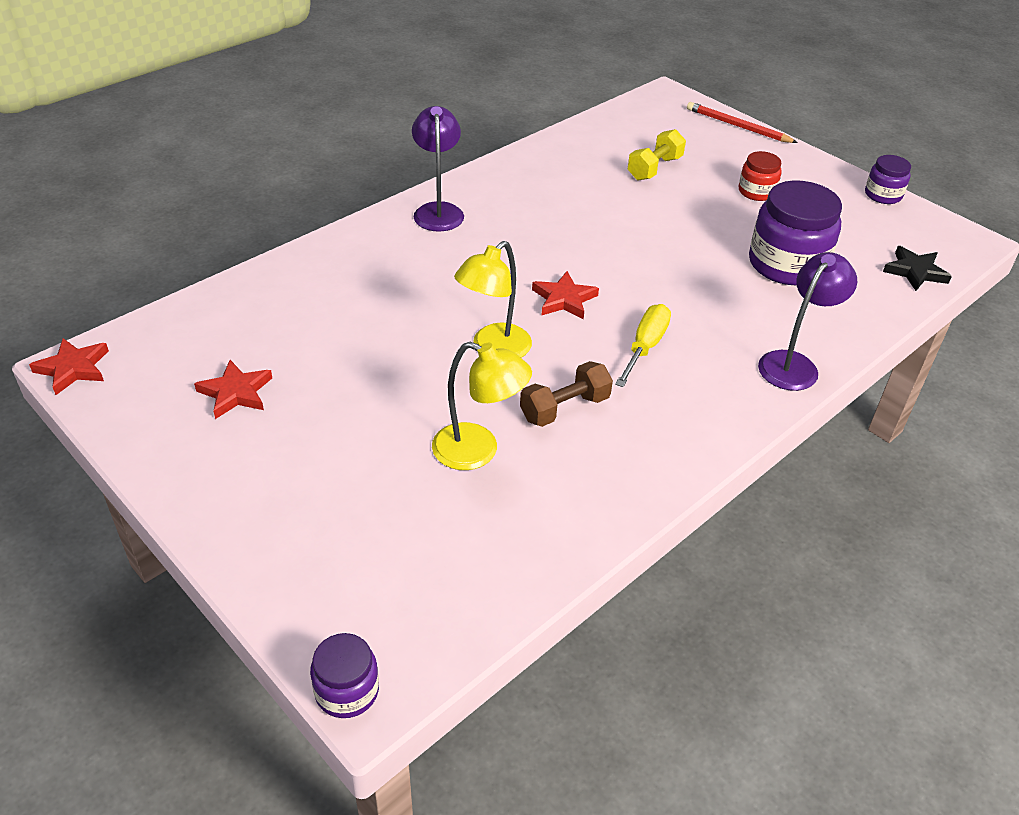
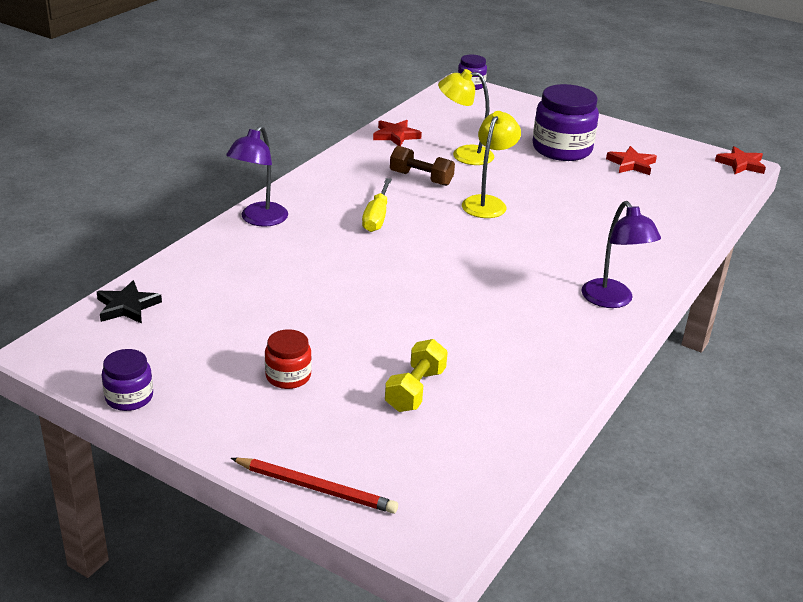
camera: 165 degrees right, 10 degrees down
brown dumbbell [520,361,613,427] -> brown dumbbell turned 75 degrees clockwise [390,146,455,186]
red star [532,271,599,319] -> red star moved to [373,120,422,146]
purple jar [749,180,842,286] -> purple jar moved to [533,84,599,161]

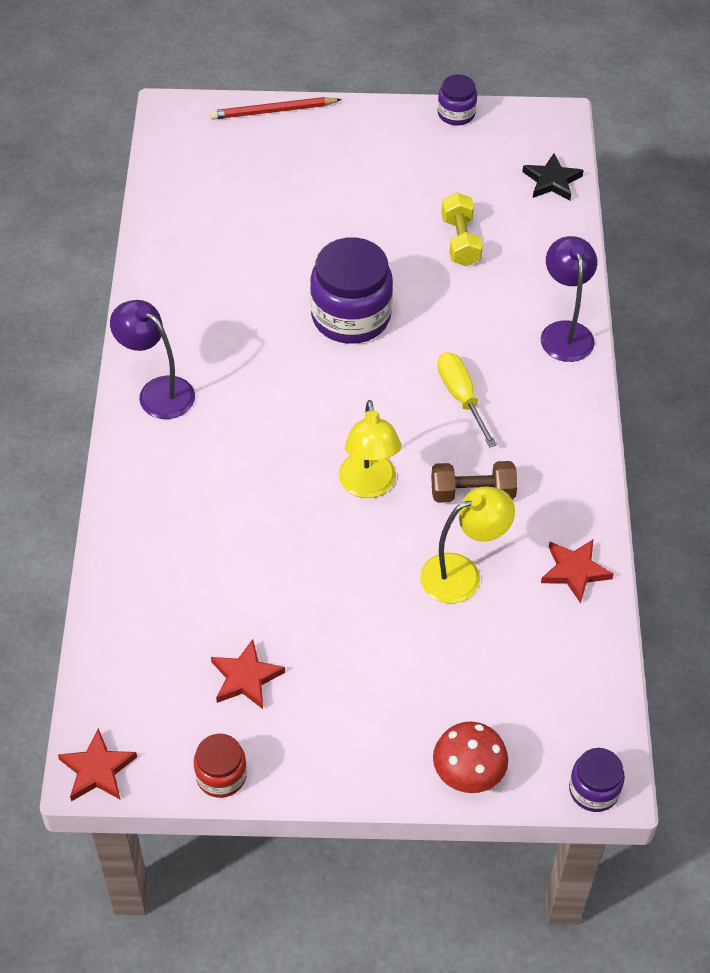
camera: 150 degrees right, 20 degrees up
red jar [265,329,312,389] -> red jar moved to [194,733,247,798]
yellow dumbbell [385,339,448,412] -> yellow dumbbell moved to [442,193,483,267]
purple jar [533,84,599,161] -> purple jar moved to [310,237,393,344]
none -> red mushroom [433,722,508,793]

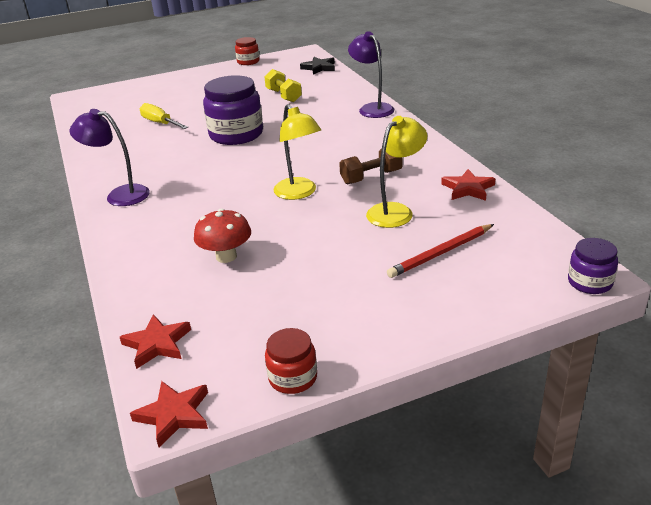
camera: 20 degrees left, 20 degrees down
red pencil [210,97,342,120] -> red pencil moved to [387,224,494,278]
red star [211,639,285,709] -> red star moved to [120,314,191,369]
red mushroom [433,722,508,793] -> red mushroom moved to [194,209,251,263]
yellow screwdriver [437,352,497,447] -> yellow screwdriver moved to [140,103,188,129]
purple jar [438,74,477,125] -> red jar [235,37,260,65]

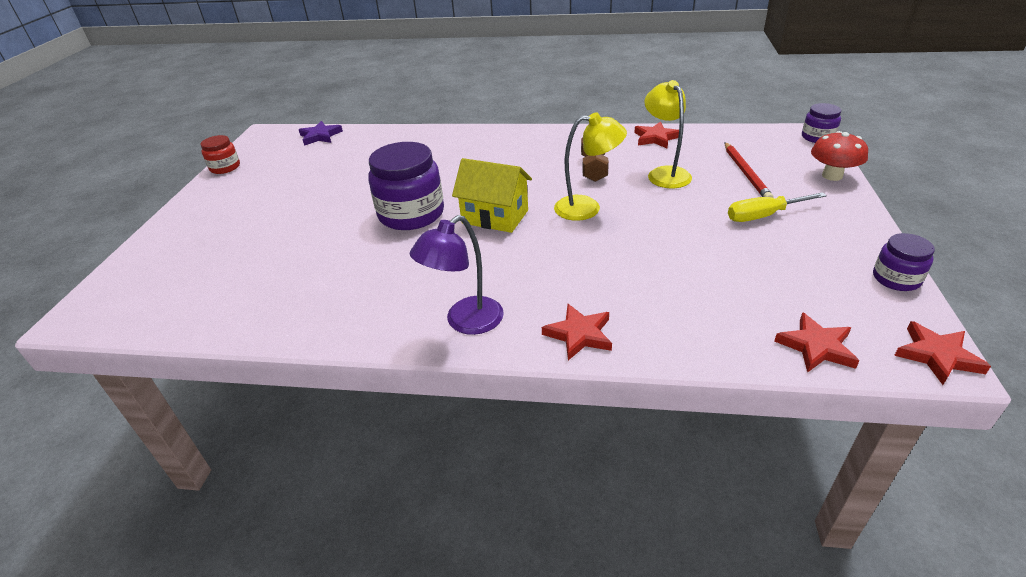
camera: 60 degrees left, 5 degrees up
yellow screwdriver [140,103,188,129] -> yellow screwdriver moved to [728,192,827,222]
red mushroom [194,209,251,263] -> red mushroom moved to [811,131,868,181]
yellow dumbbell [264,69,302,102] -> none
red jar [265,328,317,394] -> purple jar [873,233,935,291]
black star [300,57,335,75] -> purple star [299,121,343,146]
purple lamp [348,31,394,118] -> none
none -> yellow house [452,158,532,233]
none -> red star [542,304,612,360]

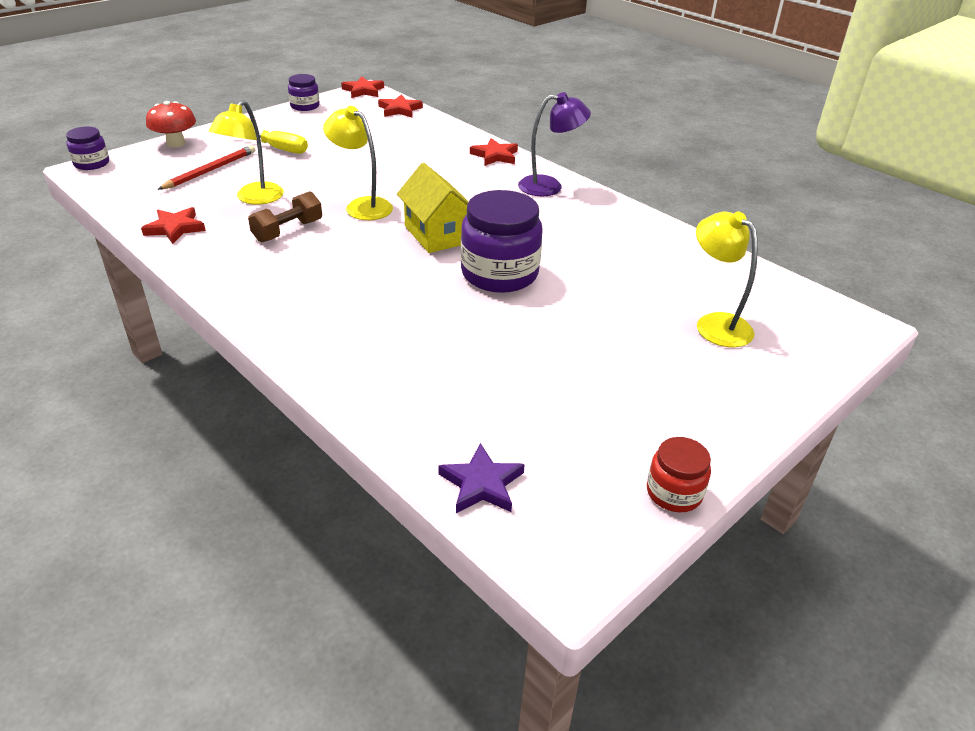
camera: 145 degrees left, 0 degrees up
none -> yellow lamp [696,211,758,347]

